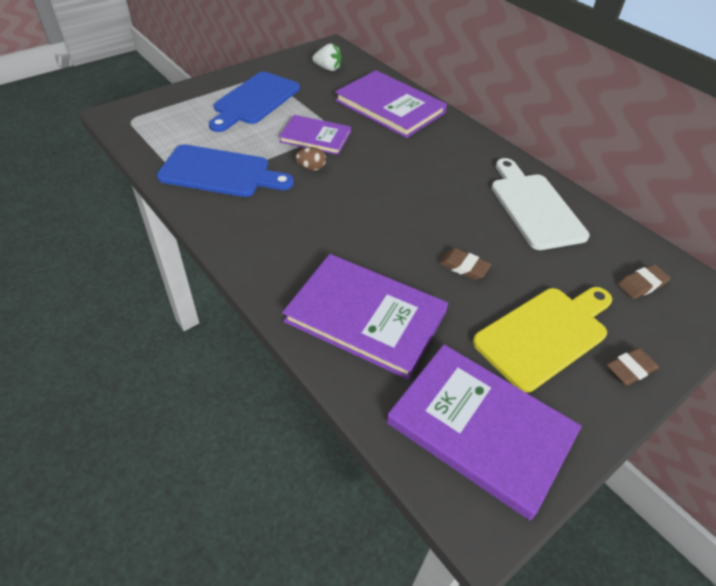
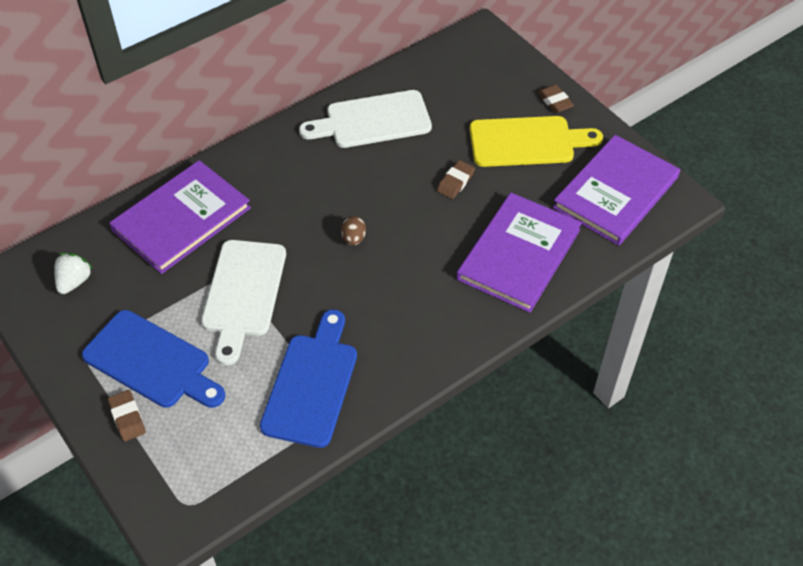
camera: 85 degrees left, 5 degrees up
purple book [279,115,351,155] -> white cutting board [201,240,286,365]
brown egg [295,147,326,171] -> brown egg moved to [341,216,366,246]
yellow cutting board [473,287,612,393] -> yellow cutting board turned 120 degrees clockwise [470,116,603,167]
brown eraser [618,264,671,299] -> brown eraser moved to [108,390,146,442]

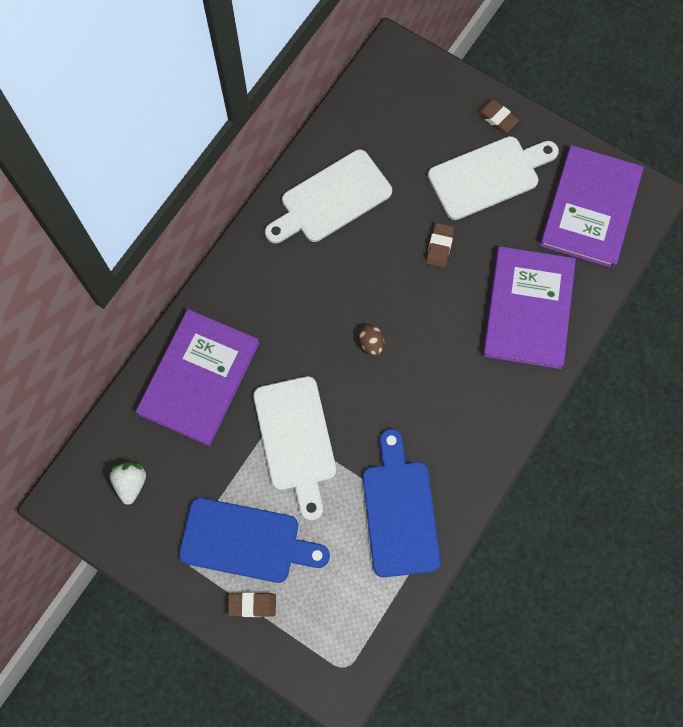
camera: 20 degrees left, 20 degrees up
brown eraser [108,390,146,442] -> brown eraser turned 45 degrees counterclockwise [228,592,276,617]
yellow cutting board [470,116,603,167] -> white cutting board [428,136,559,220]

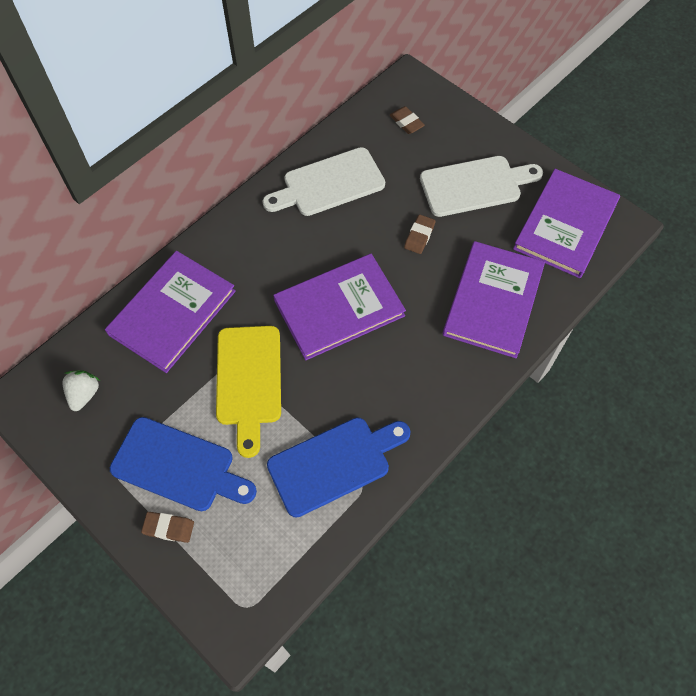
camera: 10 degrees right, 10 degrees down
white cutting board [253,376,336,521] -> yellow cutting board [216,326,281,458]
brown egg [359,325,384,356] -> purple book [273,254,406,360]
blue cutting board [363,429,441,577] -> blue cutting board turned 60 degrees clockwise [267,418,411,518]
brown eraser [476,99,519,132] -> brown eraser moved to [390,106,425,134]

